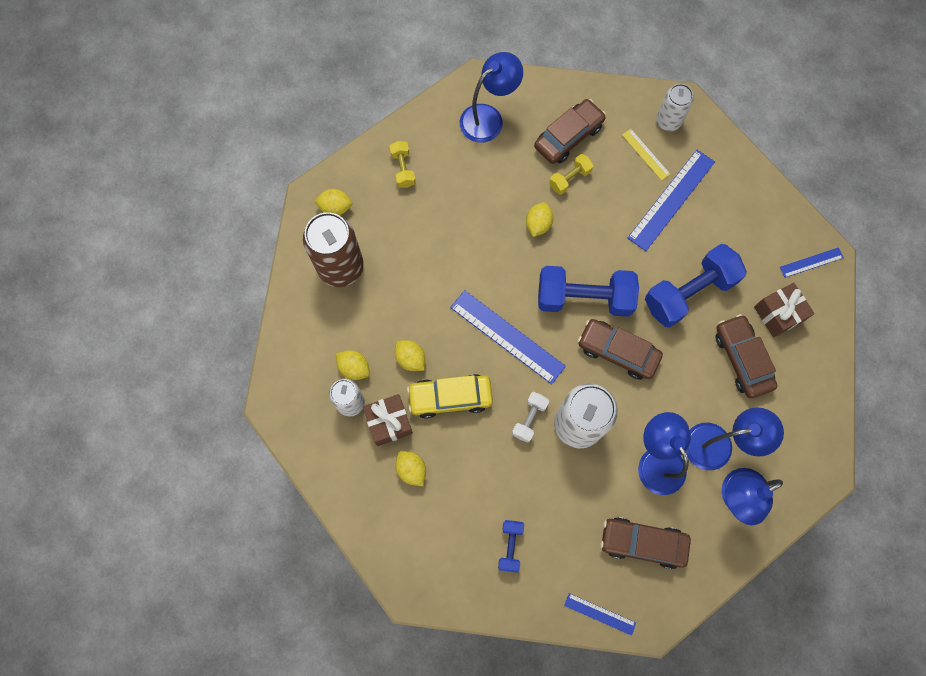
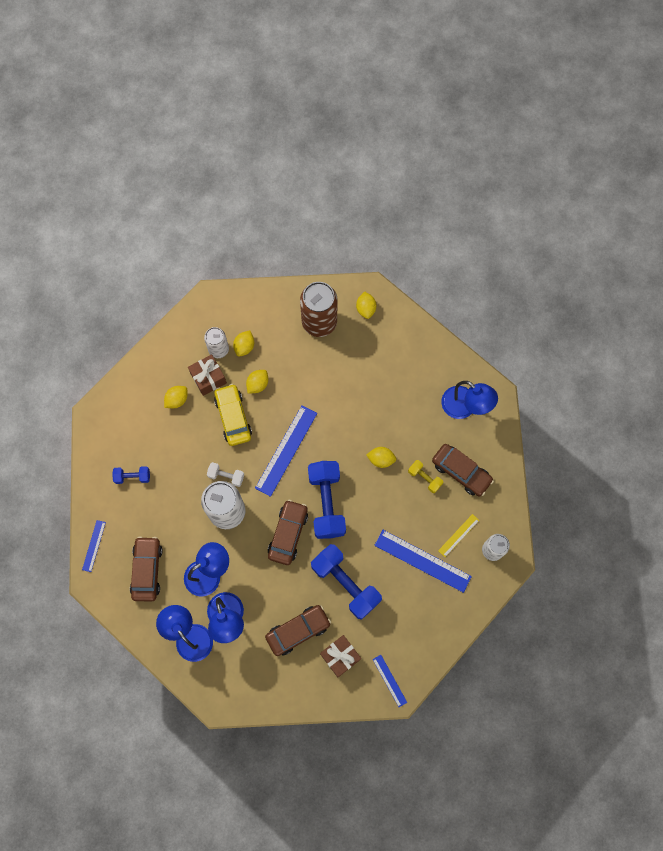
camera: 80 degrees right, 0 degrees up
yellow dumbbell [389,141,416,188] -> none

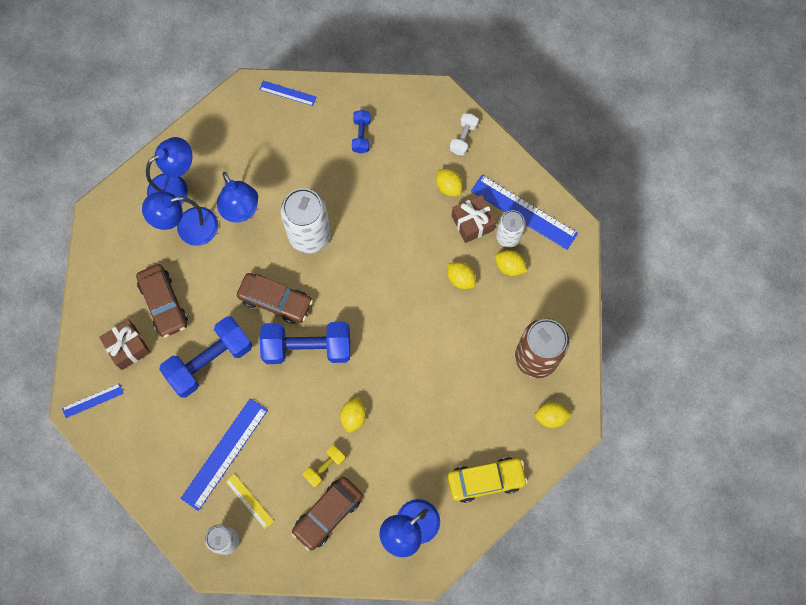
camera: 95 degrees right, 0 degrees up
brown car [130,536,163,602] -> none
white dumbbell [207,462,244,487] -> white dumbbell moved to [450,113,479,156]
yellow car [214,384,252,446] -> yellow car moved to [447,457,528,503]
blue ruler [255,405,317,497] -> blue ruler moved to [471,175,578,250]

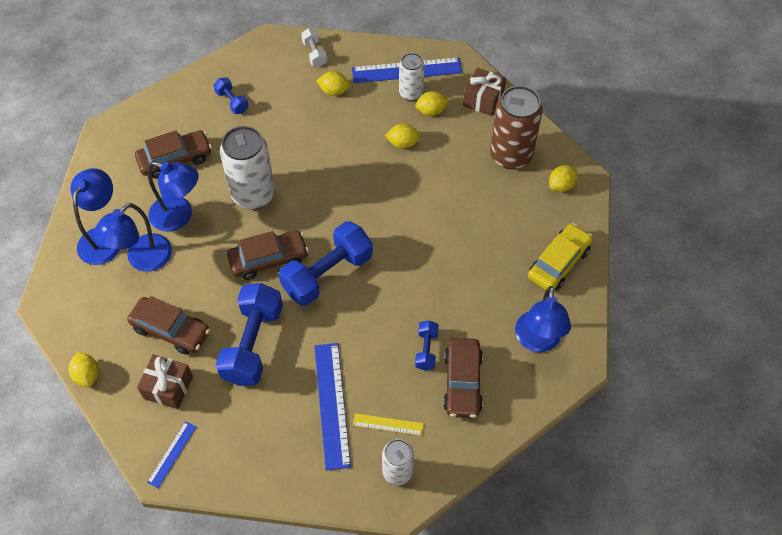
camera: 40 degrees left, 15 degrees down
blue ruler [259,81,316,106] -> none
yellow dumbbell [303,446,346,488] -> blue dumbbell [415,320,439,370]
yellow lemon [340,397,366,433] -> yellow lemon moved to [69,352,99,387]
brown gift [452,195,496,243] -> brown gift moved to [463,67,506,116]
none -> brown car [135,130,212,178]

